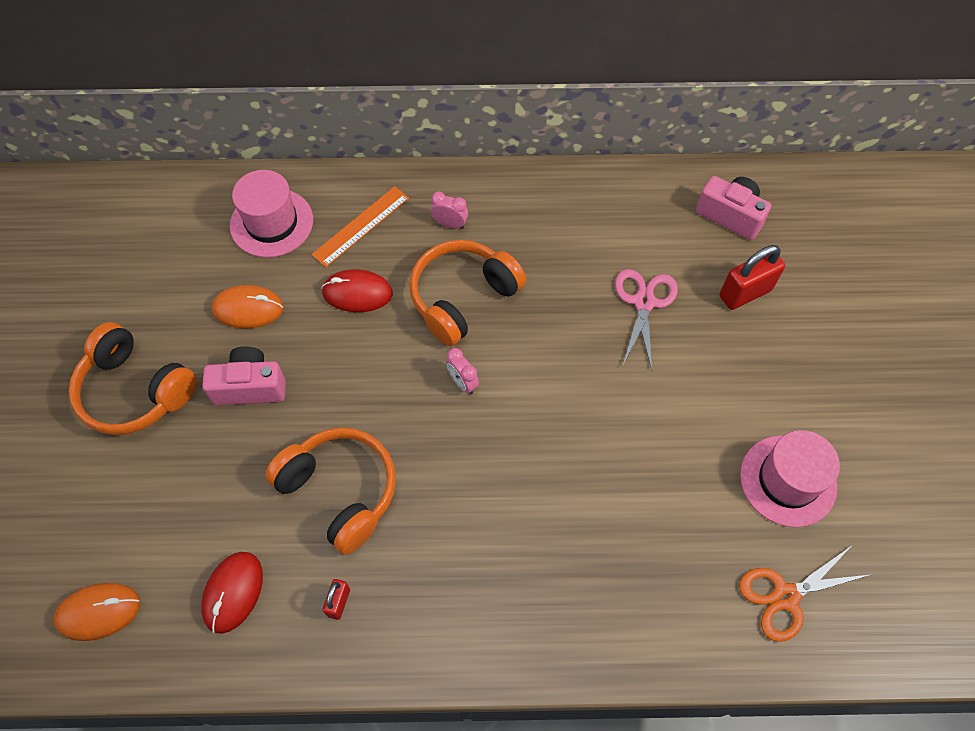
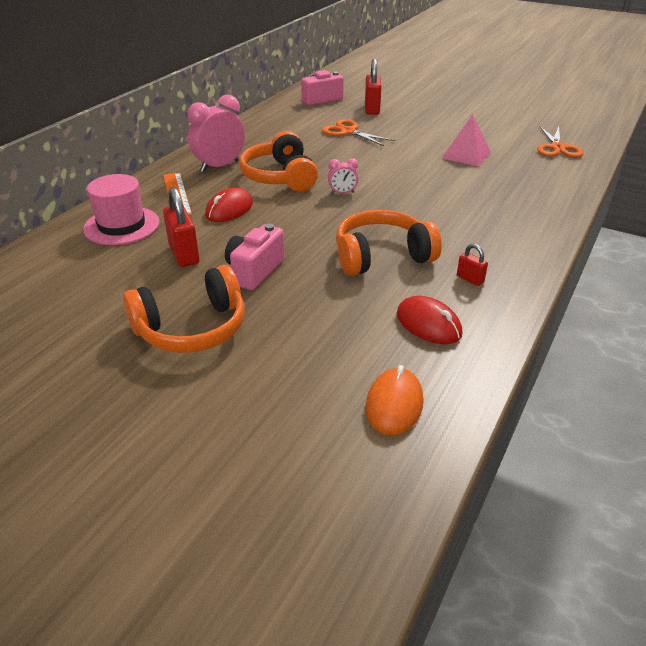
camera: 60 degrees left, 25 degrees down
orange mouse [212,285,283,329] -> red padlock [163,187,199,267]
pink clock [431,192,468,229] -> pink clock [188,95,245,172], size x2.01
pink scissors [615,269,678,371] -> orange scissors [322,119,395,146]
pink hat [740,430,840,527] -> none
none -> pink pyramid [442,114,491,166]

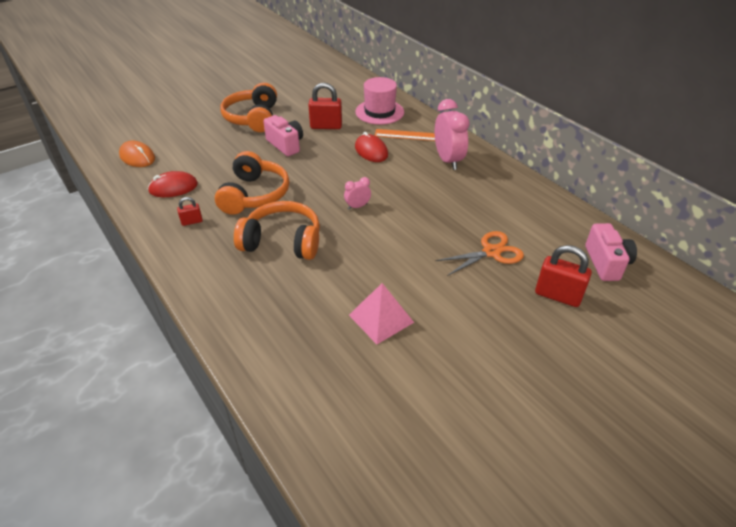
camera: 115 degrees right, 5 degrees up
orange headphones [239,131,318,191] -> orange headphones moved to [234,201,320,260]
pink clock [328,158,359,194] -> pink clock turned 45 degrees clockwise [344,177,371,210]
orange scissors [538,127,584,158] -> none

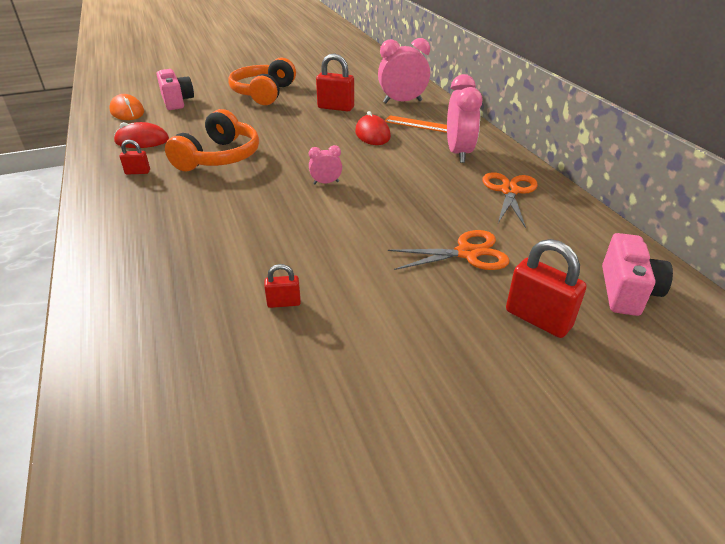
camera: 15 degrees right, 5 degrees down
orange headphones [234,201,320,260] -> none
pink camera [263,115,303,156] -> pink camera moved to [157,69,194,110]
pink pyramid [349,283,414,344] -> red padlock [264,264,301,308]
pink hat [355,77,404,125] -> pink clock [378,38,430,103]
none -> orange scissors [483,172,538,228]

